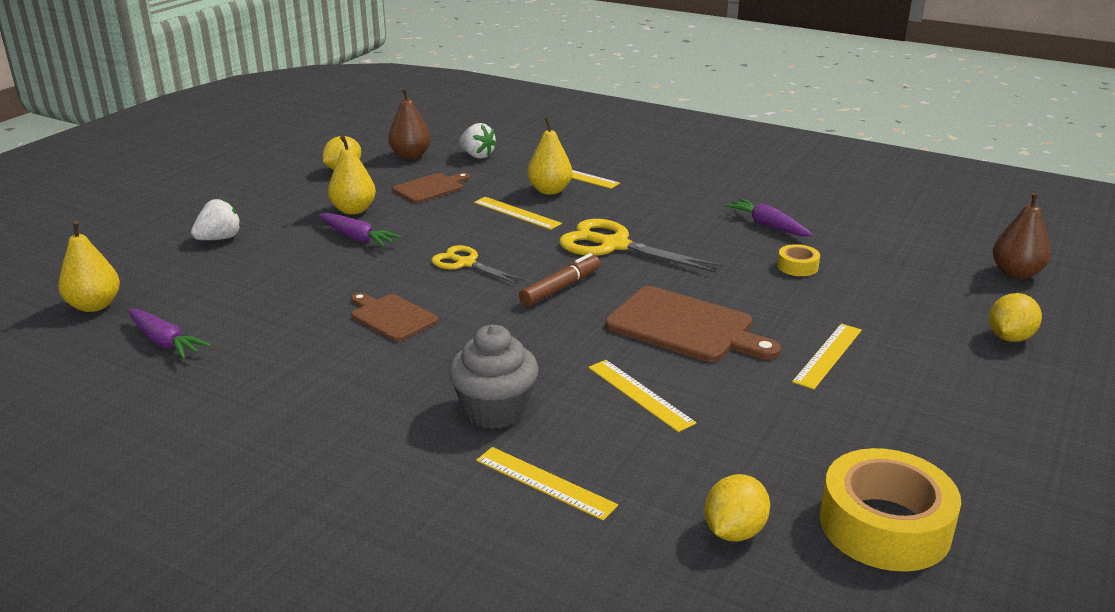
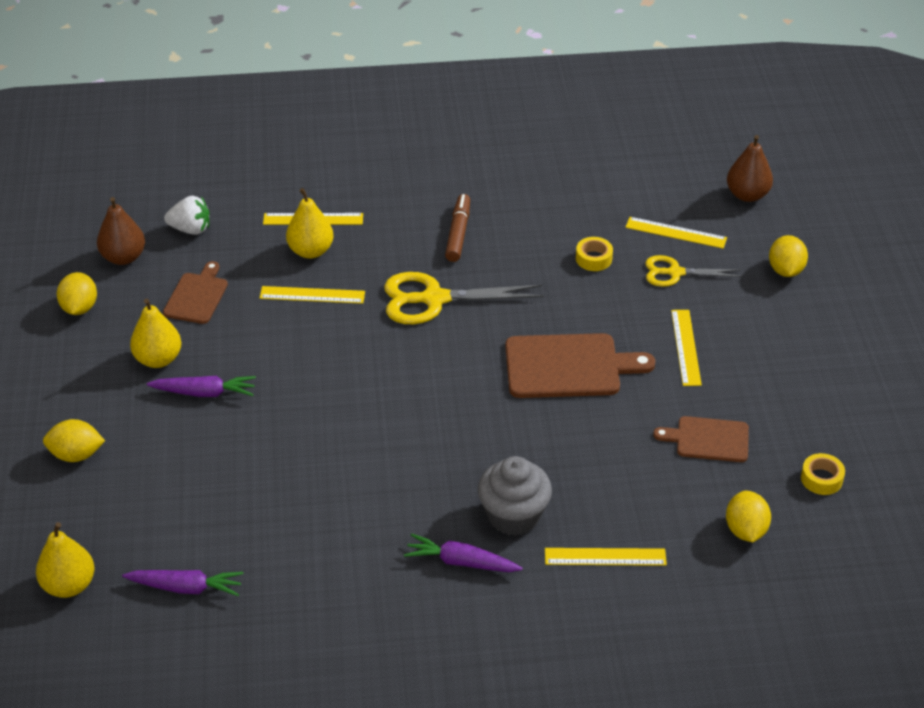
camera: 35 degrees left, 15 degrees up
white strawberry [191,198,241,240] -> yellow lemon [43,419,105,462]
brown cutting board [351,293,438,342] -> brown cutting board moved to [653,416,749,462]
yellow scissors [432,245,526,285] -> yellow scissors moved to [645,255,742,287]
brown marker [519,253,600,306] -> brown marker moved to [445,194,470,262]
yellow ruler [588,360,696,432] -> yellow ruler moved to [625,217,727,249]
purple carrot [724,198,813,236] -> purple carrot moved to [404,534,523,572]
yellow tape [820,448,961,572] -> yellow tape [801,453,845,495], size x0.46

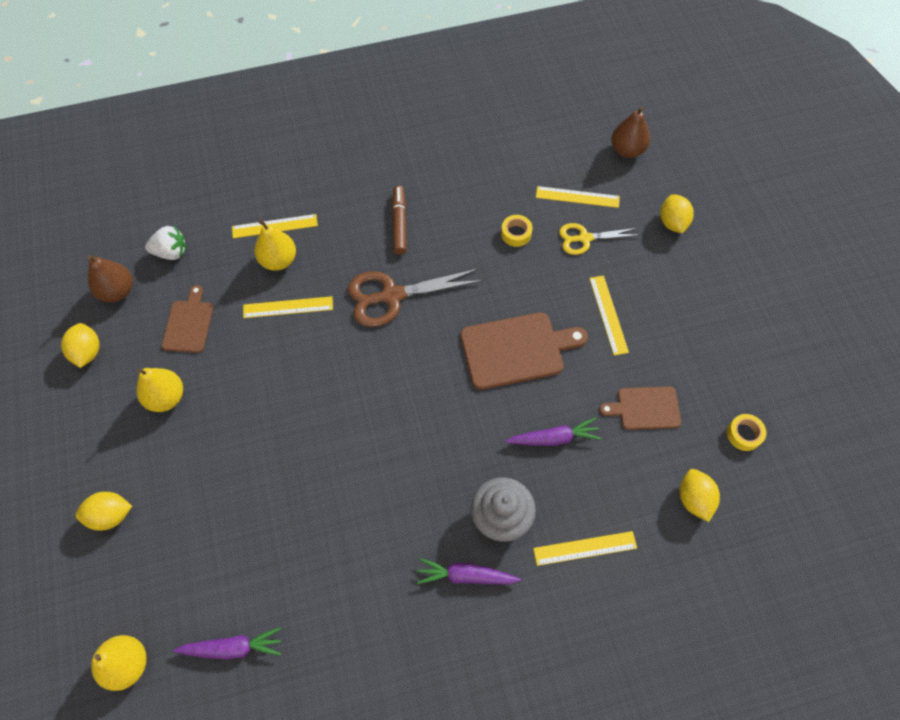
camera: 10 degrees left, 20 degrees up
purple carrot [147,376,256,397] -> purple carrot moved to [505,417,601,446]
yellow scissors [384,272,544,324] -> brown scissors [348,268,484,327]

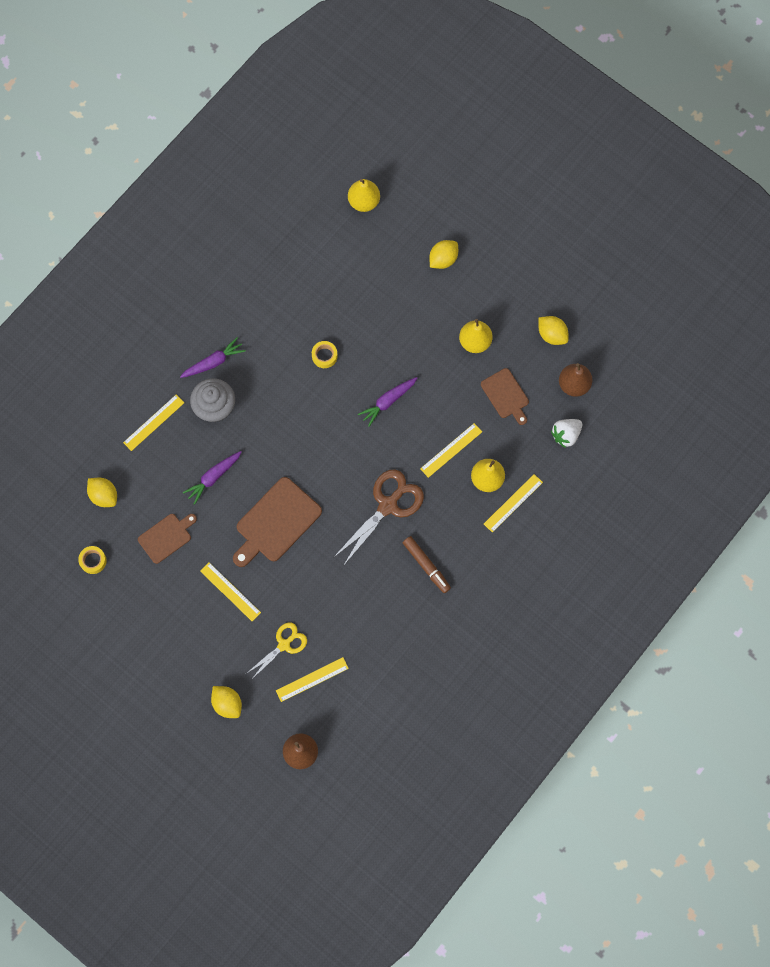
camera: 145 degrees right, 10 degrees up
purple carrot [173,627,281,659] -> purple carrot moved to [358,377,417,427]
yellow tape [501,215,533,247] -> yellow tape moved to [312,341,338,368]

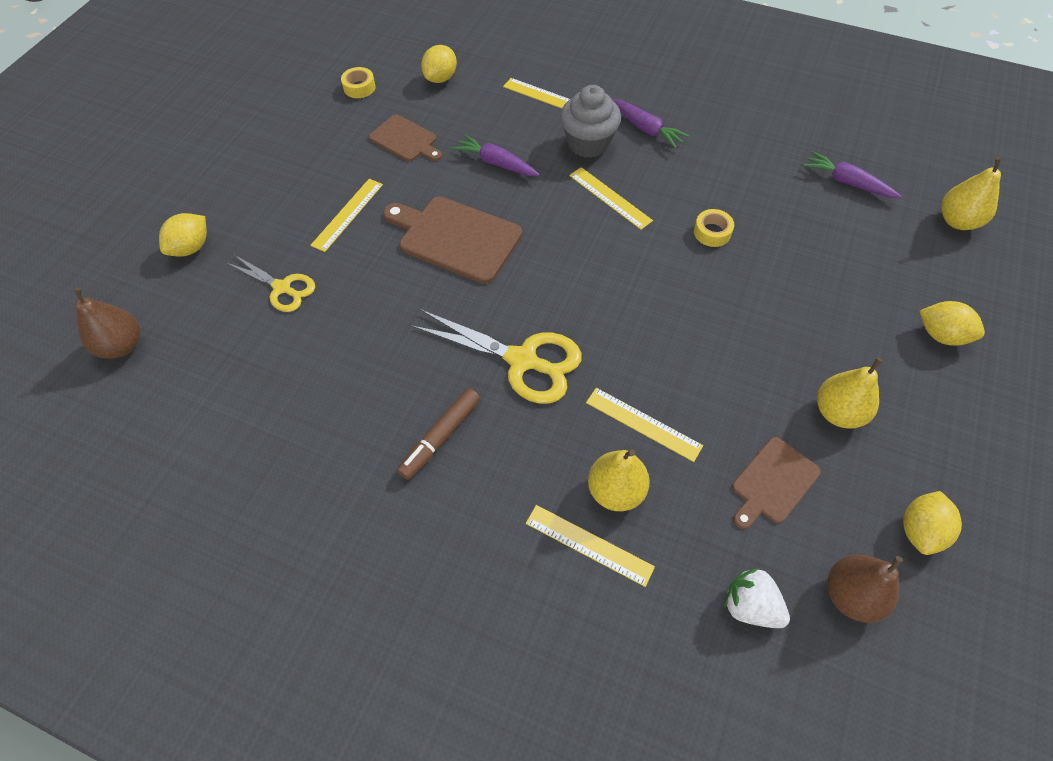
camera: 75 degrees right, 15 degrees down
yellow ruler [276,657,349,702] -> yellow ruler moved to [569,167,653,230]
brown scissors [333,469,424,566] -> yellow scissors [412,310,582,404]
purple carrot [358,377,417,427] -> purple carrot moved to [803,151,902,198]

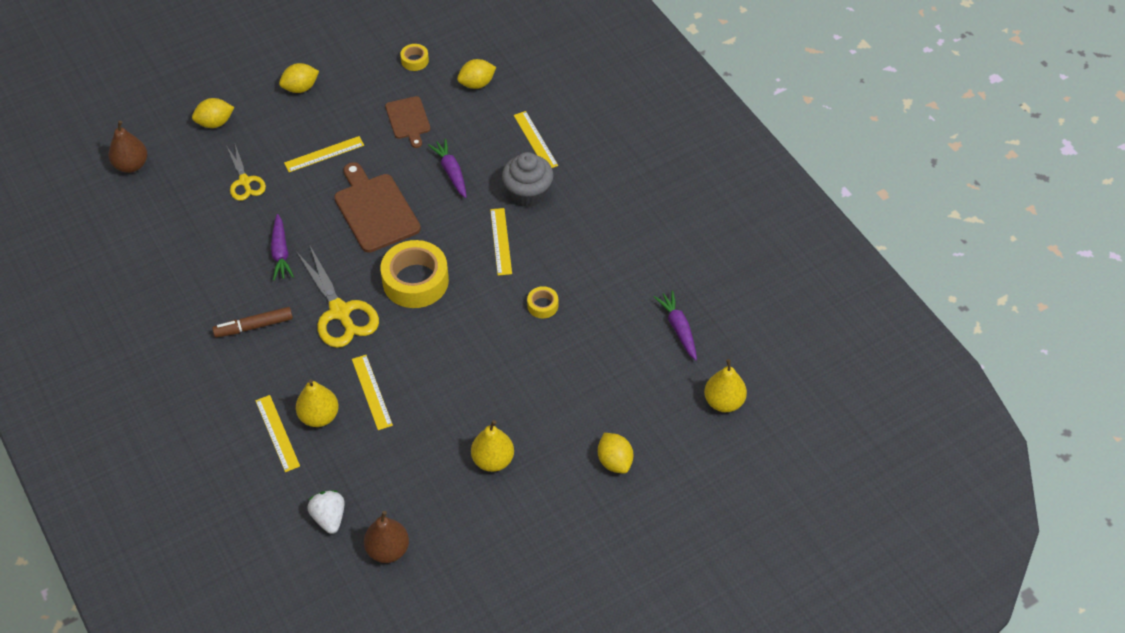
camera: 35 degrees right, 5 degrees down
purple carrot [612,99,689,148] -> purple carrot moved to [271,214,294,281]
brown cutting board [732,437,821,529] -> none
yellow lemon [903,491,962,555] -> yellow lemon moved to [279,63,319,93]
none -> yellow tape [380,240,449,308]

